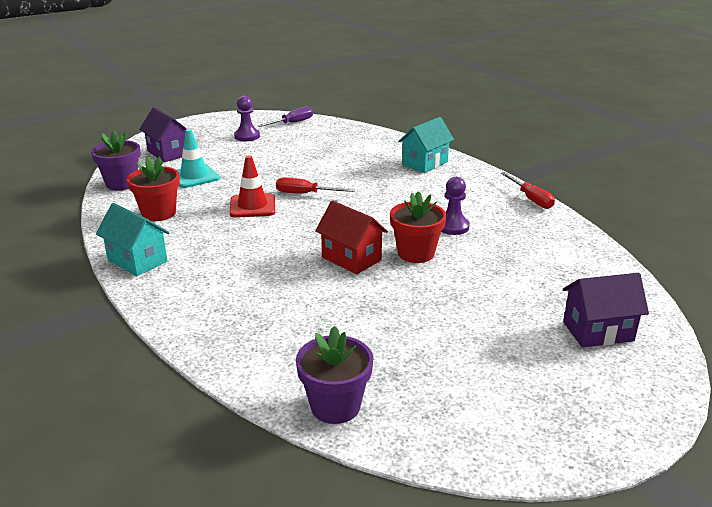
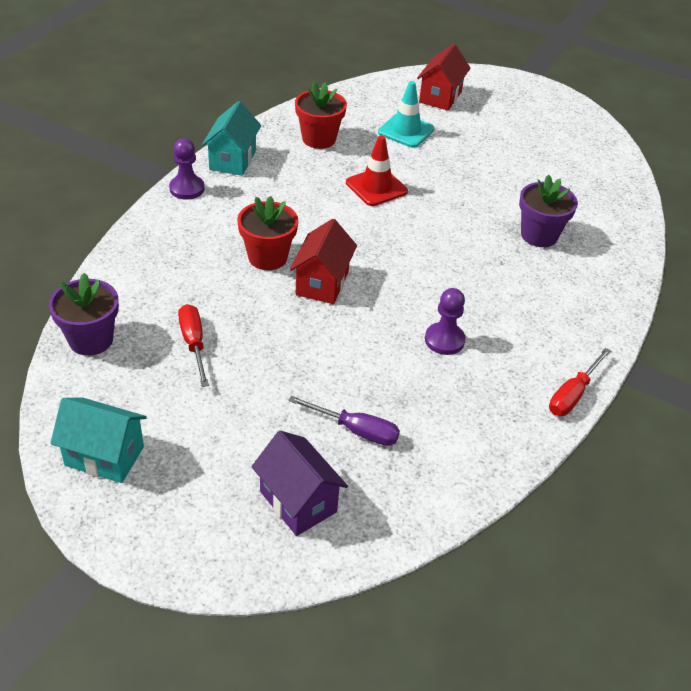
camera: 60 degrees right, 15 degrees up
purple flower pot [91,130,140,190] -> purple flower pot moved to [519,174,578,247]
purple house [139,108,187,162] -> red house [417,44,471,111]
purple pawn [234,96,260,141] -> purple pawn moved to [169,138,205,200]
purple screwdriver [257,107,313,127] -> purple screwdriver moved to [288,395,400,446]
red screwdriver [276,177,355,194] -> red screwdriver moved to [178,304,209,387]
red flower pot [390,191,447,263] -> red flower pot moved to [238,196,298,270]
turquoise house [398,117,454,173] -> turquoise house moved to [50,398,147,483]

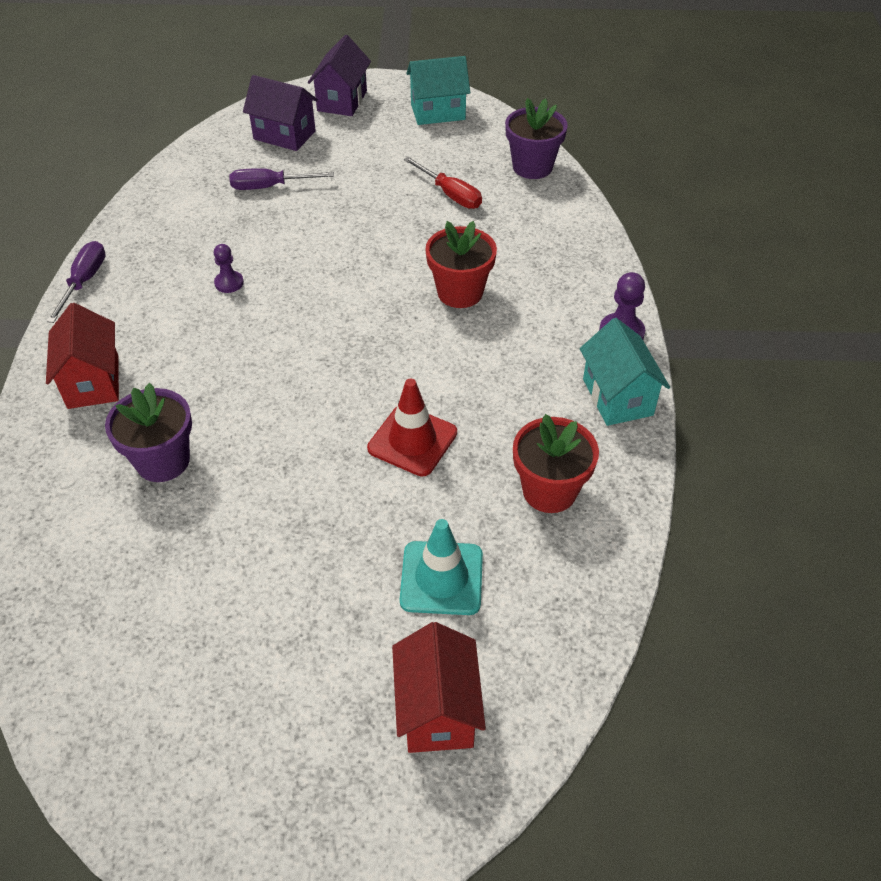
camera: 155 degrees right, 5 degrees up
red house [290,219,357,304] -> red house moved to [46,303,119,409]
purple pawn [425,288,466,355] -> purple pawn [214,244,244,293], size x0.67
red screwdriver [549,348,611,416] -> purple screwdriver [47,241,106,323]
none -> purple house [308,35,371,116]

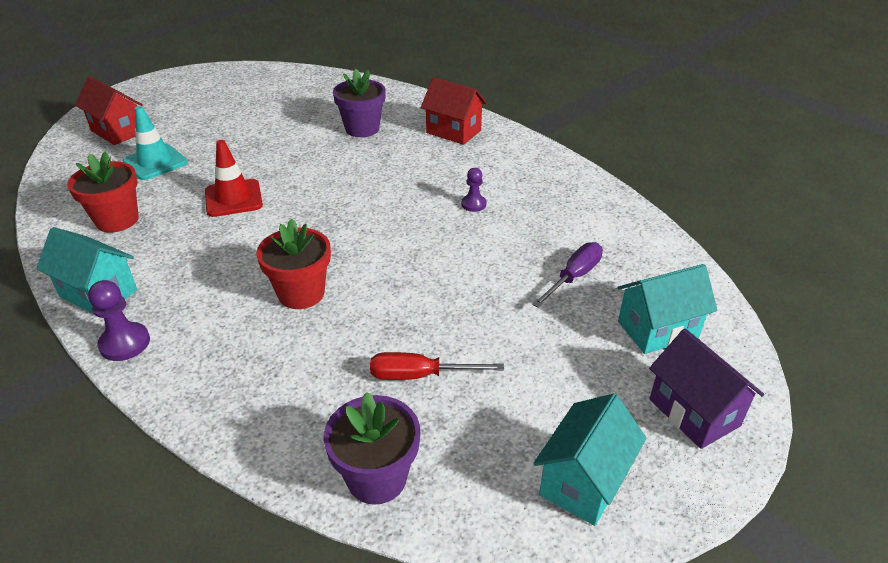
camera: 135 degrees right, 10 degrees down
purple screwdriver [47,241,106,323] -> none
purple house [243,75,318,151] -> turquoise house [618,264,717,354]

